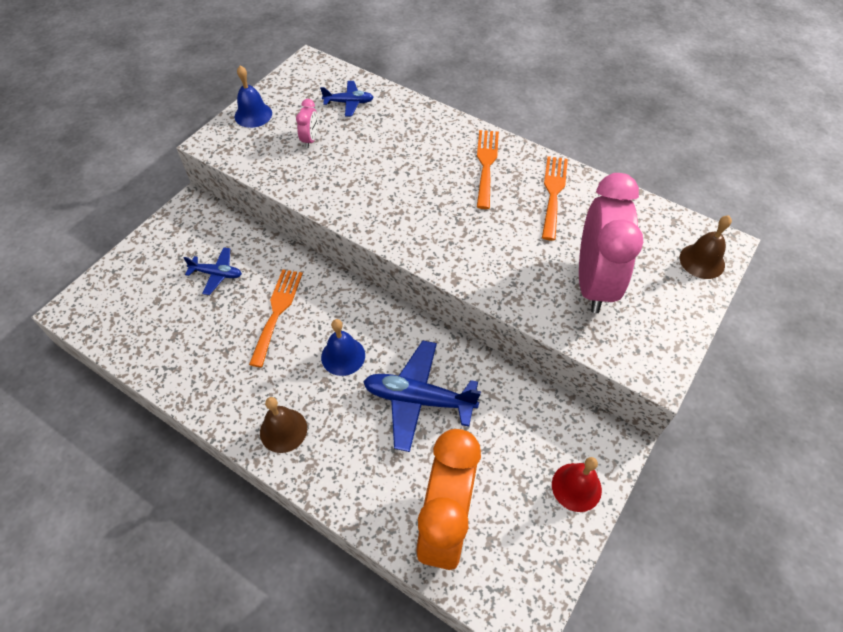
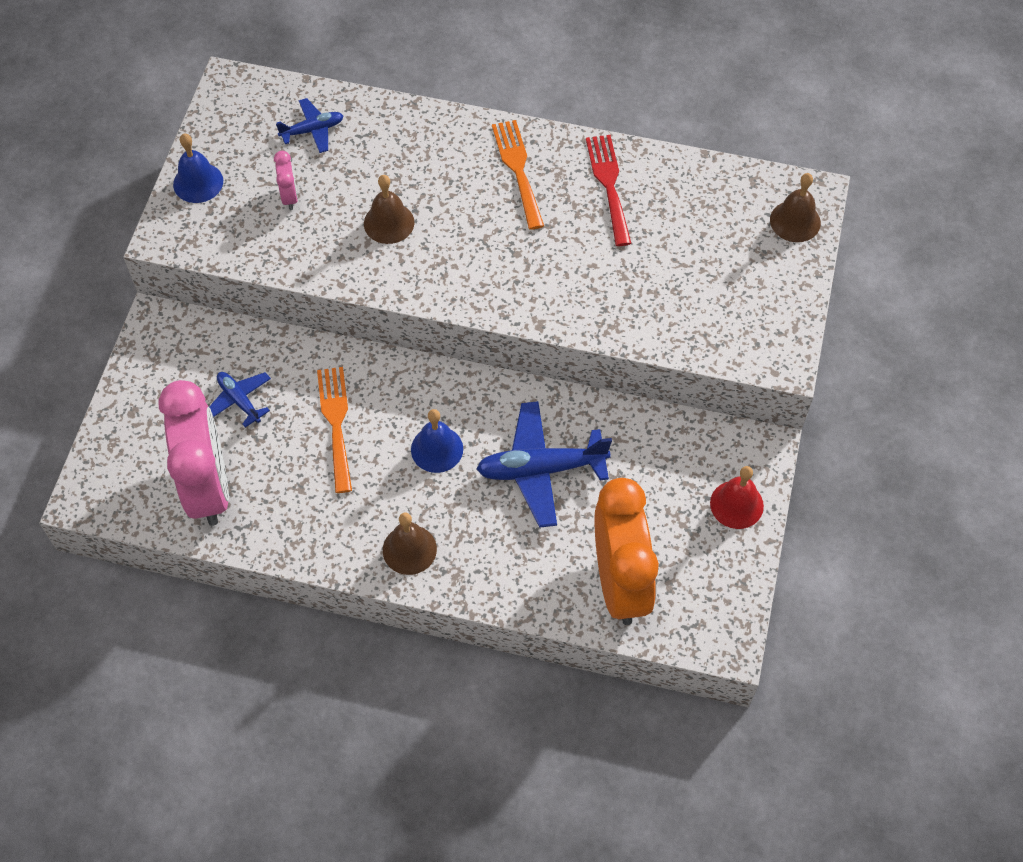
camera: 20 degrees left, 5 degrees up
blue plane [184,247,242,295] -> blue plane turned 120 degrees counterclockwise [209,372,271,427]
orange fork [542,156,568,240] -> red fork [586,135,632,246]
pink clock [579,173,643,313] -> pink clock moved to [158,380,229,526]
none -> brown bell [364,175,414,244]

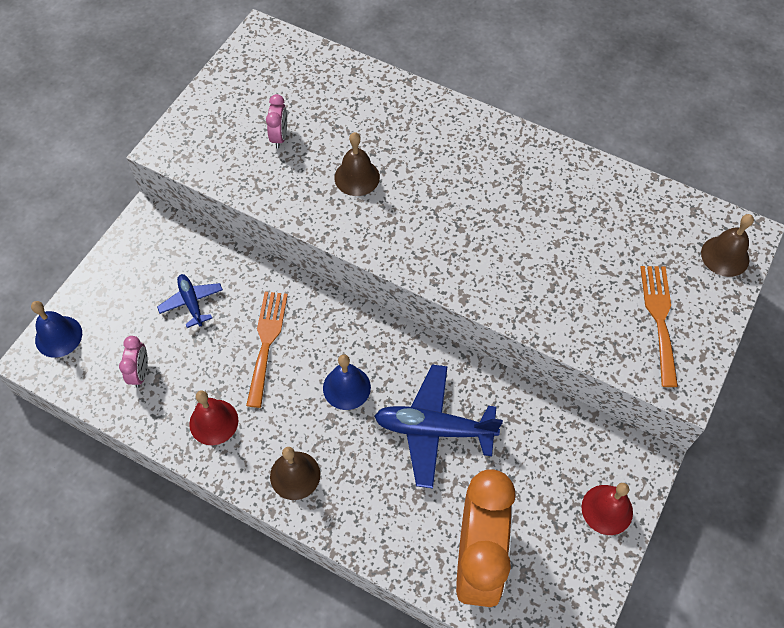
camera: 15 degrees right, 0 degrees up
pink clock [158,380,229,526] -> pink clock [119,336,148,388], size x0.41
blue bell [173,134,223,203] -> blue bell moved to [31,301,82,358]
blue plane [276,98,343,153] -> none
orange fork [492,120,544,230] -> orange fork moved to [640,266,678,387]
red fork [586,135,632,246] -> none
none -> red bell [189,390,238,445]

